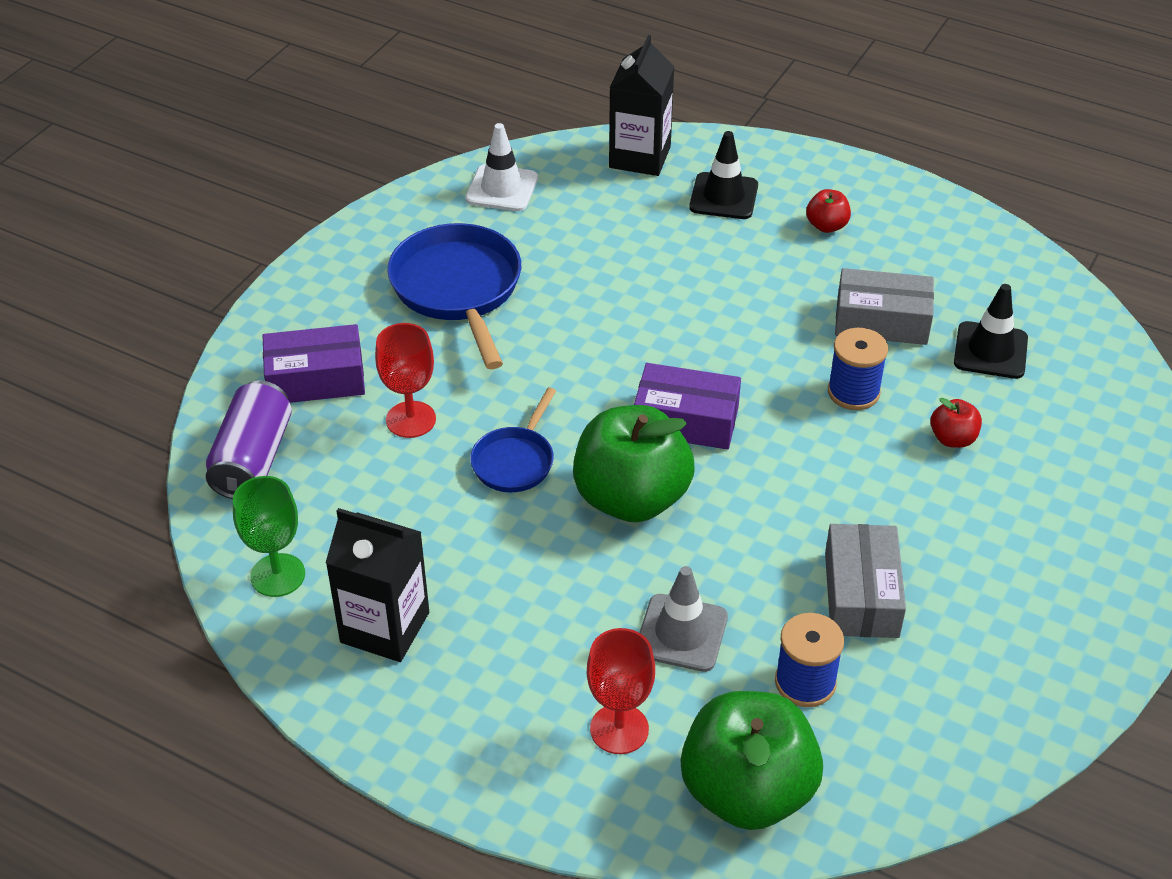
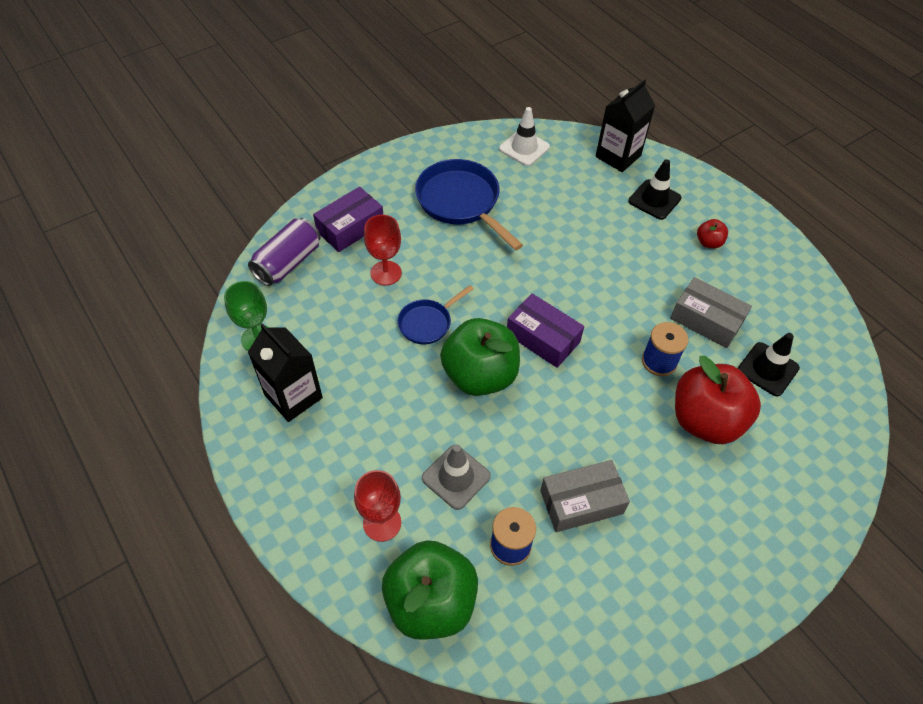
camera: 25 degrees right, 10 degrees up
purple box [263,324,365,403] -> purple box turned 60 degrees counterclockwise [313,187,383,252]
blue pan [387,223,521,369] -> blue pan turned 45 degrees counterclockwise [415,159,523,251]
grey box [825,524,906,638] -> grey box turned 45 degrees clockwise [540,460,630,532]
red apple [931,398,982,448] -> red apple [675,356,761,444], size x2.30

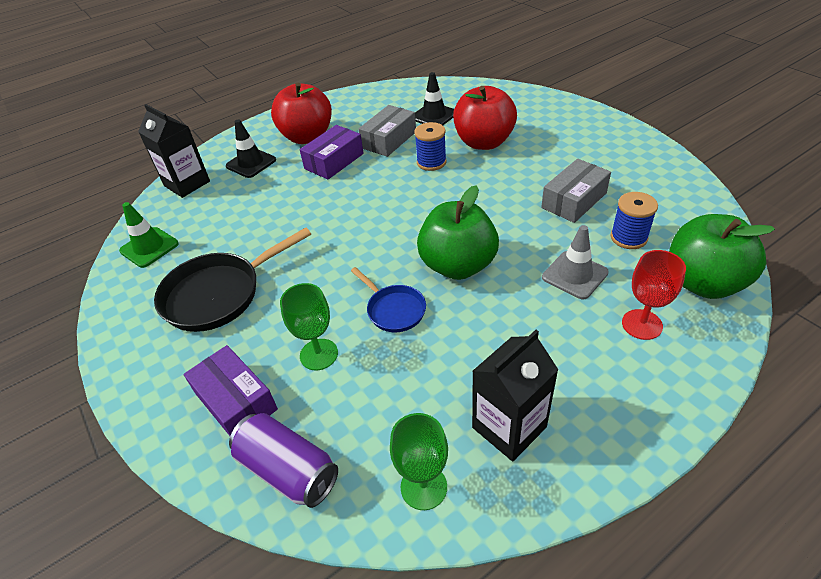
camera: 85 degrees left, 10 degrees down
red goblet [364,215,402,286] -> green goblet [280,283,338,370]
blue pan [415,159,523,251] -> black pan [154,227,311,332]
white traffic cone [499,107,550,166] -> green traffic cone [119,202,179,268]
purple box [507,293,584,368] -> purple box moved to [300,125,364,179]
grey box [540,460,630,532] -> grey box turned 60 degrees clockwise [541,159,611,223]
red apple [697,219,728,248] -> red apple [271,83,332,144], size x2.30

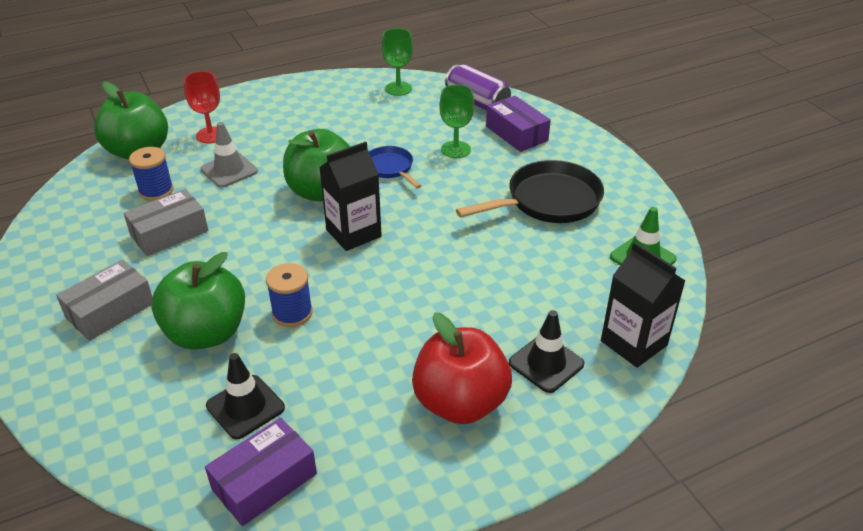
camera: 175 degrees left, 5 degrees down
purple box [300,125,364,179] -> purple box moved to [205,417,317,526]
grey box [358,105,416,157] -> grey box moved to [56,260,152,341]
red apple [453,86,517,150] -> green apple [151,252,245,350]
black carton [472,330,559,461] -> black carton moved to [319,141,382,251]

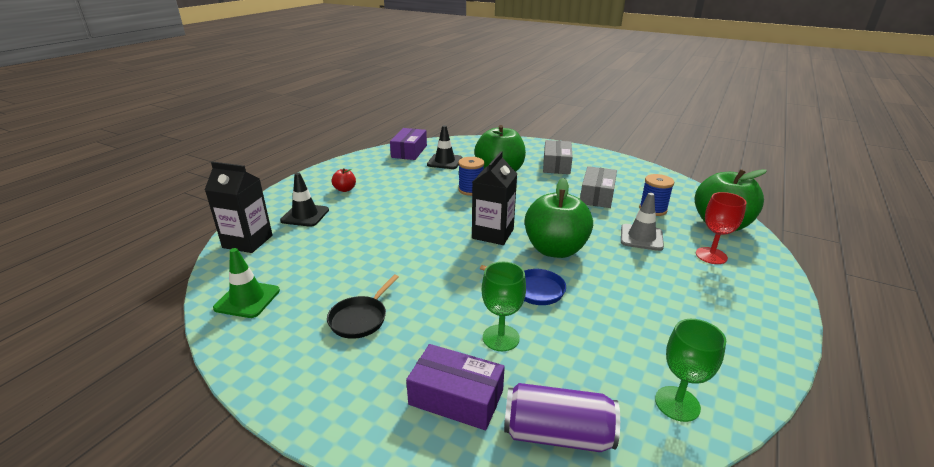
camera: 145 degrees right, 10 degrees down
red apple [412,312,512,424] -> red apple [332,168,356,192], size x0.44
black pan [456,160,604,223] -> black pan [327,274,399,339], size x0.56

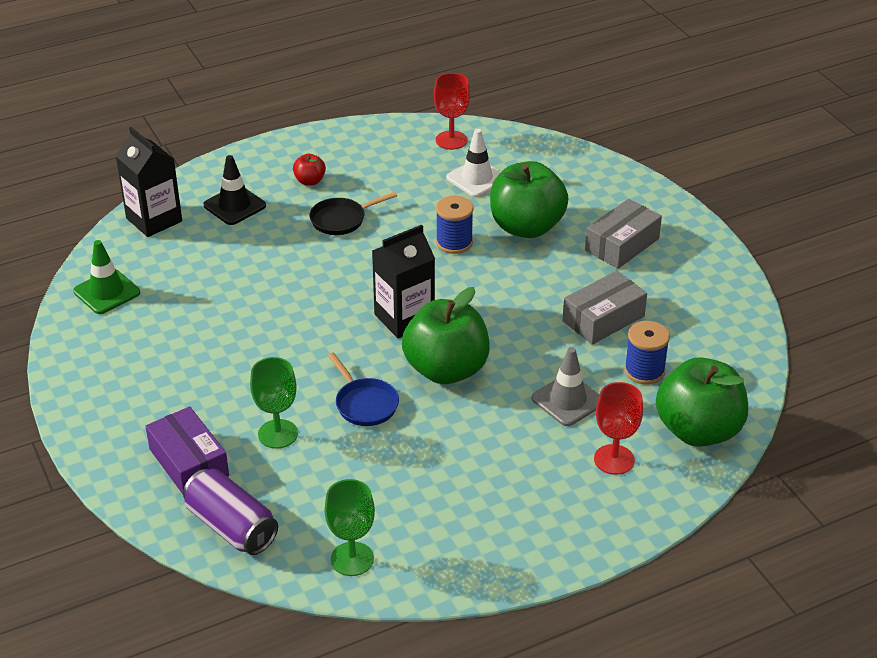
camera: 35 degrees right, 10 degrees up
black pan [327,274,399,339] -> black pan moved to [309,192,397,235]
purple box [390,128,427,160] -> red goblet [434,73,470,150]
black traffic cone [427,125,462,169] -> white traffic cone [446,129,501,197]

